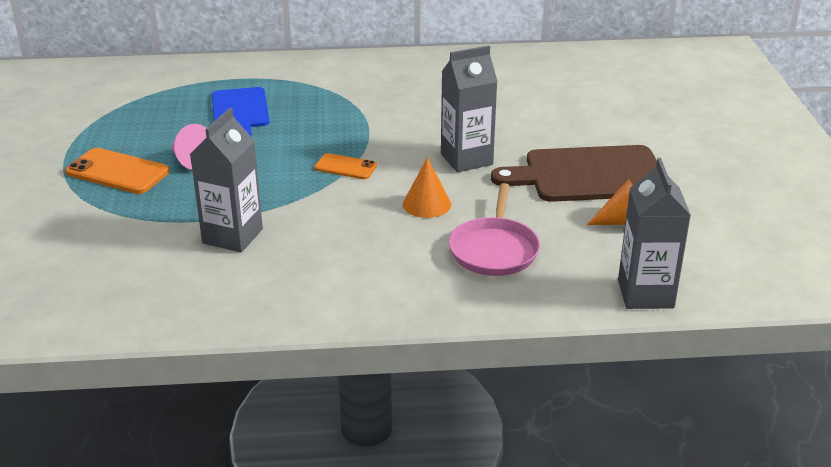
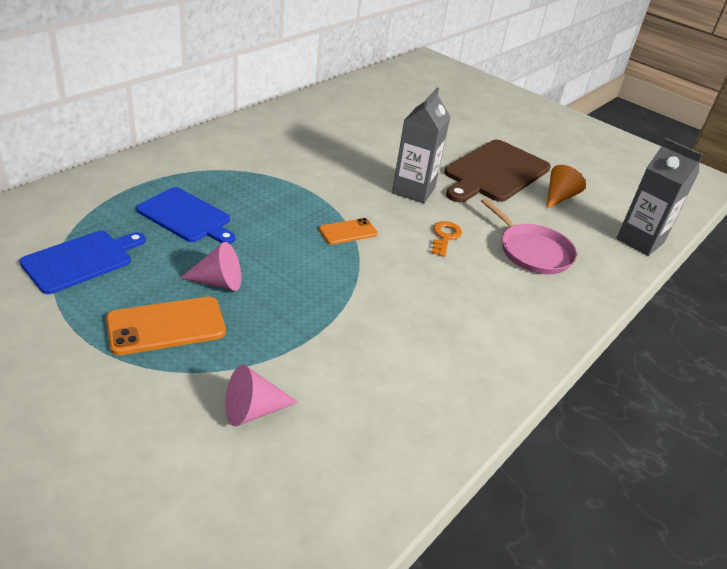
camera: 50 degrees left, 5 degrees up
grey carton [190,108,263,253] -> none
orange cone [403,157,451,218] -> orange key [432,221,462,257]
none -> blue cutting board [19,231,146,294]
none -> pink cone [225,365,298,426]

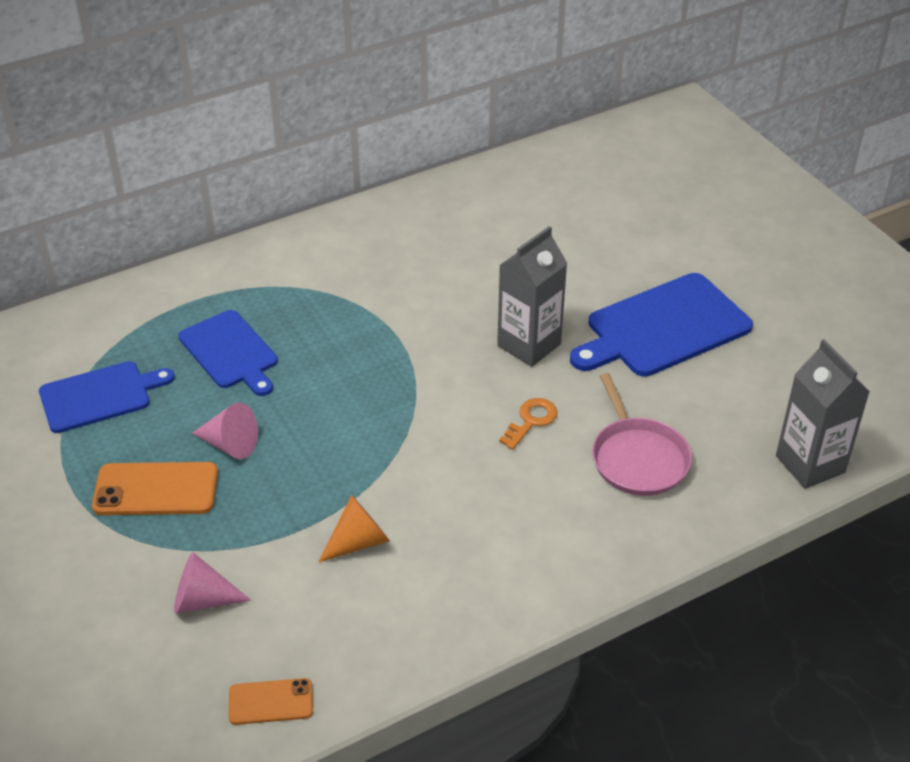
camera: 25 degrees right, 5 degrees up
orange phone [319,218,378,245] -> orange phone moved to [229,678,313,725]
brown cutting board [444,140,551,202] -> blue cutting board [570,273,753,377]
orange cone [547,165,586,208] -> orange cone moved to [319,495,390,562]

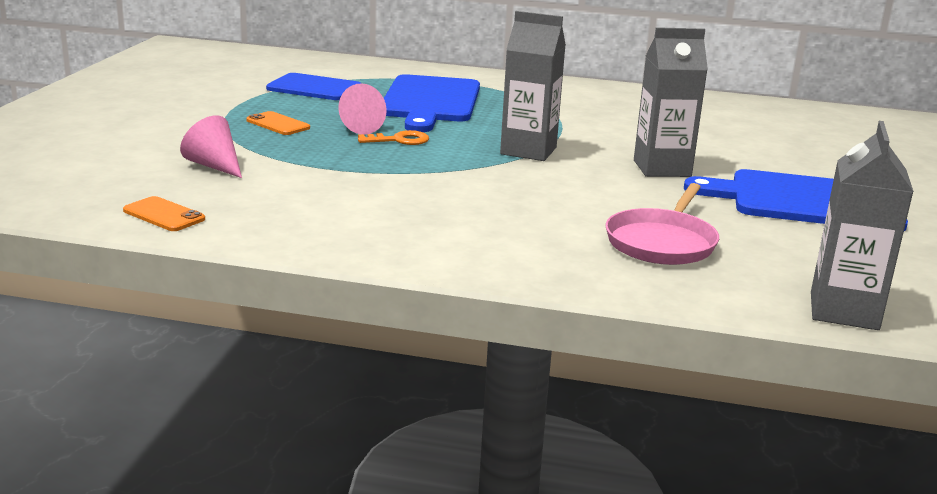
camera: 40 degrees right, 20 degrees down
orange phone [92,462,218,515] -> orange phone [246,111,310,135], size x0.61
blue cutting board [178,310,278,396] -> blue cutting board [384,74,480,132], size x1.51
orange cone [319,495,390,562] -> none
orange key [499,398,558,450] -> orange key moved to [358,130,429,145]
none -> grey carton [500,11,566,161]

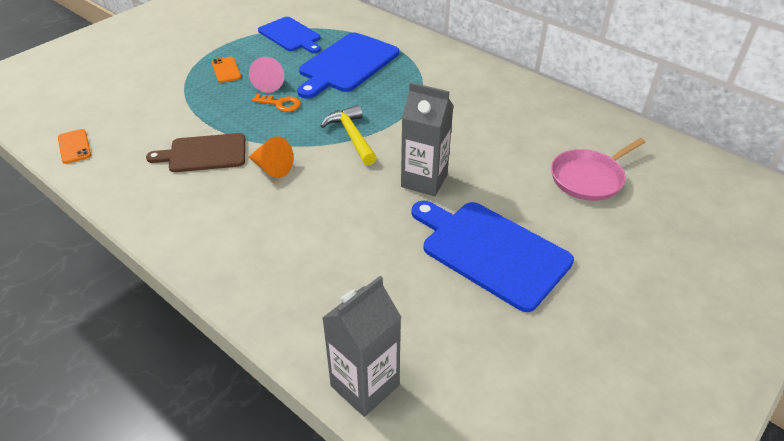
camera: 30 degrees right, 20 degrees up
pink cone [180,115,242,178] -> none
grey carton [500,11,566,161] -> yellow hammer [321,105,377,165]
pink pan [605,183,719,265] -> pink pan moved to [551,138,645,201]
none -> brown cutting board [146,133,245,172]
none -> orange cone [249,136,294,178]

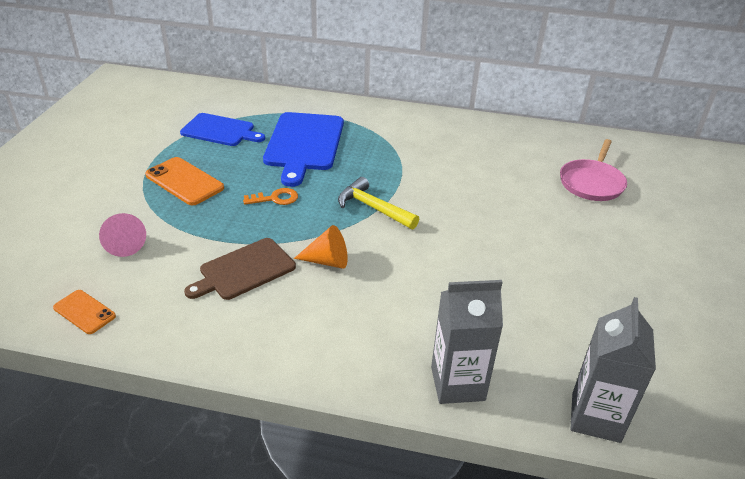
camera: 30 degrees left, 5 degrees down
orange phone [212,57,241,83] -> orange phone [145,157,224,205], size x1.64
pink cone [249,57,284,93] -> pink cone moved to [99,213,146,257]
grey carton [401,82,454,196] -> grey carton moved to [431,280,503,404]
blue cutting board [411,201,574,312] -> none

